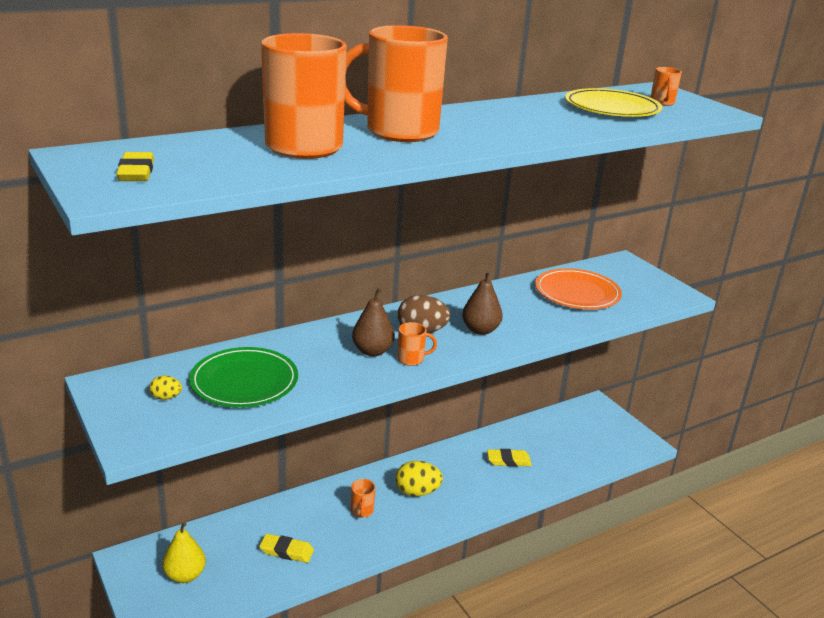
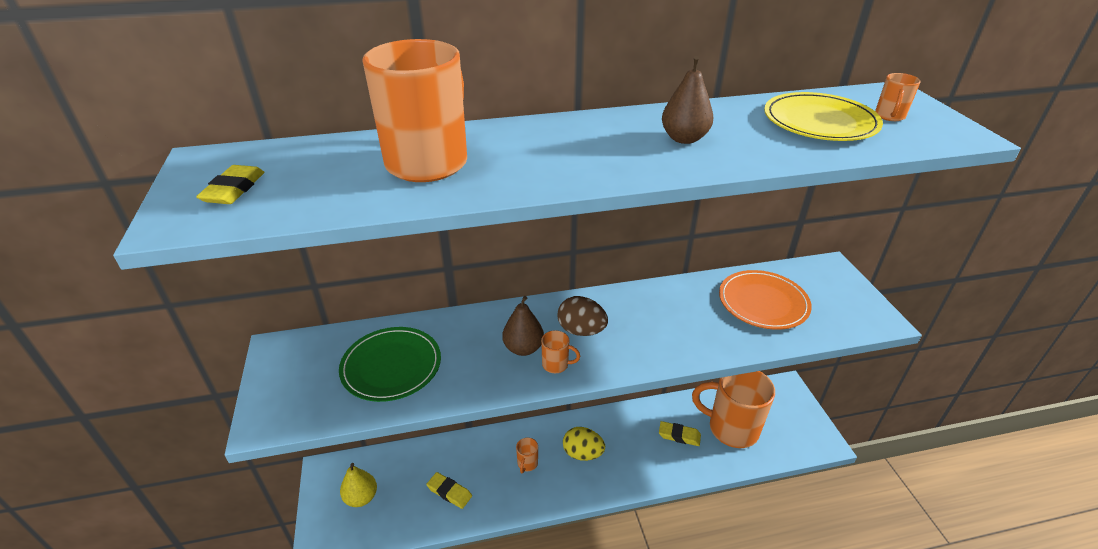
camera: 20 degrees right, 10 degrees up
yellow egg [149,376,182,400] -> none
orange mug [345,25,448,142] -> orange mug moved to [692,371,775,448]
brown pear [462,271,503,335] -> brown pear moved to [662,56,713,144]

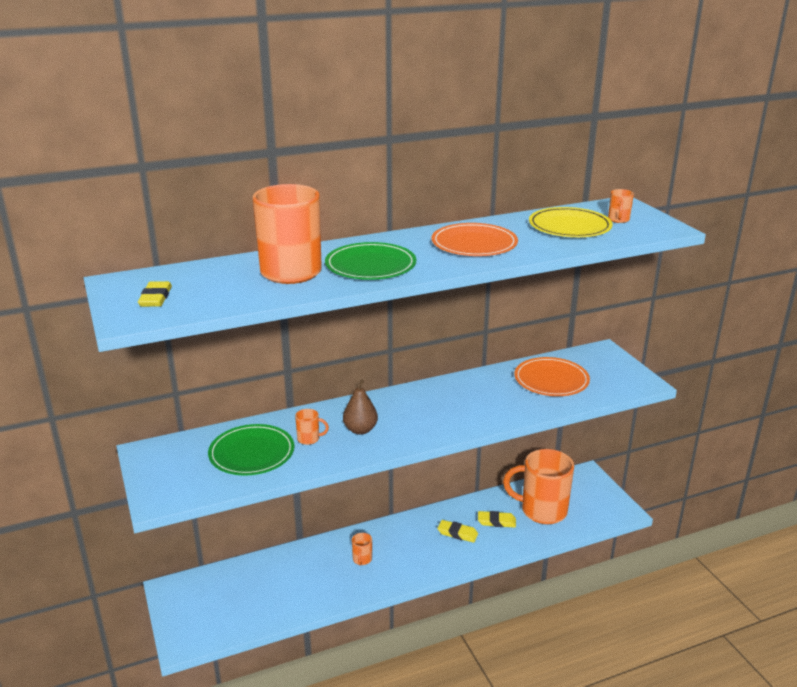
camera: 10 degrees left, 10 degrees down
yellow pear [340,463,377,507] -> none
yellow eraser [426,472,472,509] -> yellow eraser moved to [437,520,478,543]
orange mug [541,330,580,373] -> orange mug moved to [295,409,329,445]
brown egg [558,296,608,336] -> none
yellow egg [563,427,605,461] -> none
brown pear [662,56,713,144] -> orange plate [432,223,518,256]
none -> green plate [325,242,416,280]

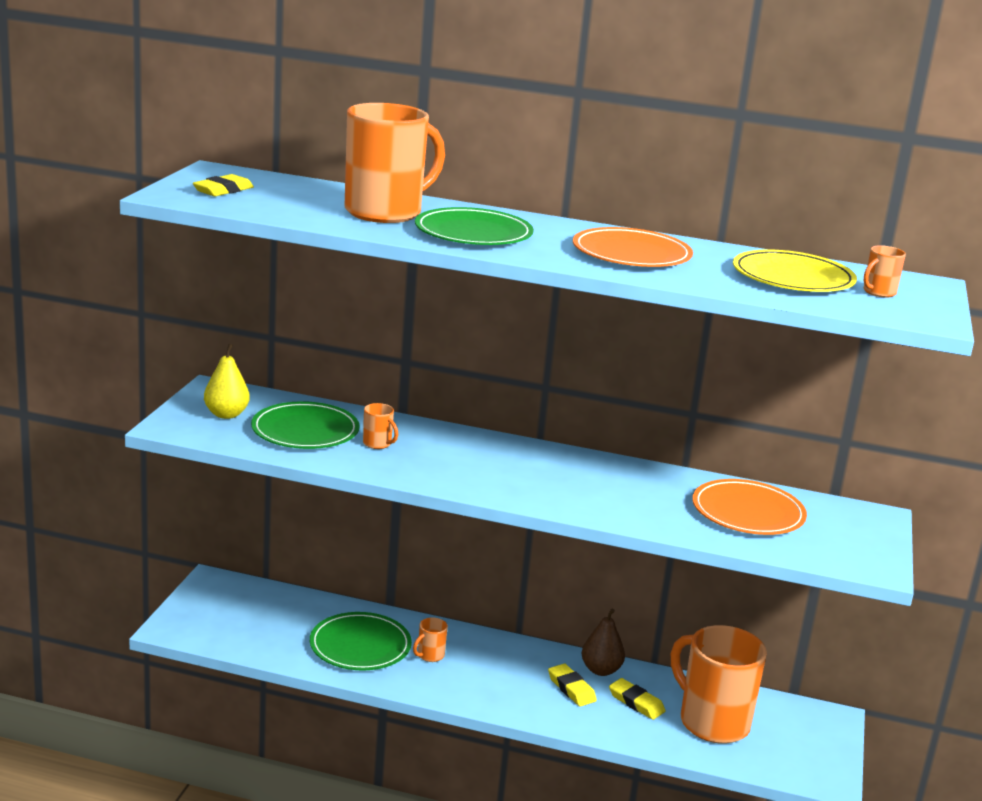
camera: 35 degrees right, 5 degrees down
brown pear [343,379,378,435] -> brown pear moved to [581,608,625,676]
none -> yellow pear [204,343,250,419]
none -> green plate [310,612,412,670]

